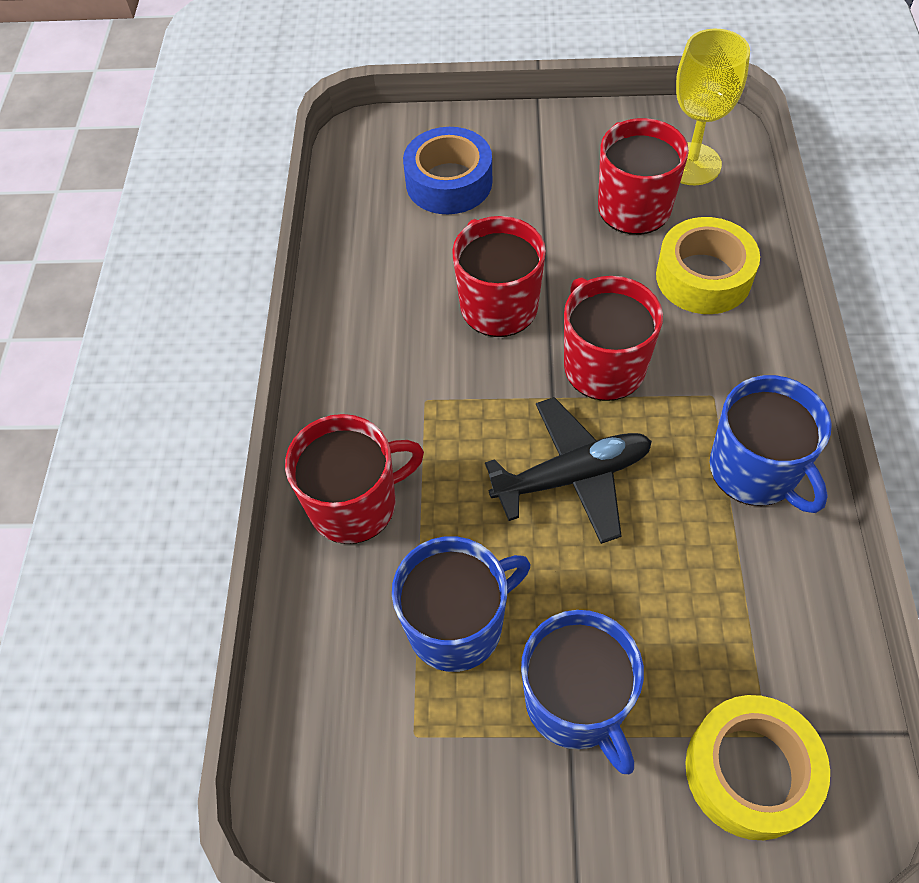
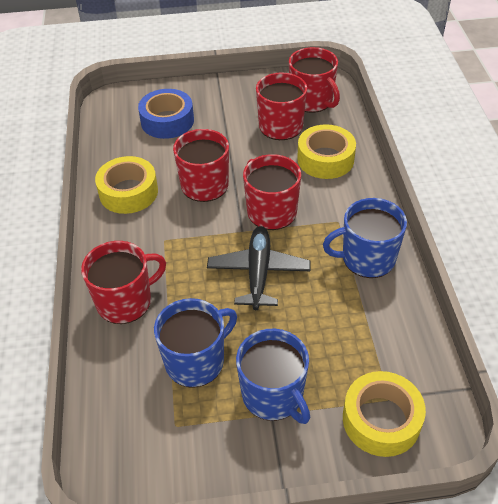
camera: 10 degrees left, 10 degrees down
black plane [485,397,652,544] -> black plane turned 60 degrees counterclockwise [207,226,310,310]
yellow goblet [676,29,750,185] -> red mug [289,47,340,113]
blue mug [710,375,832,513] -> blue mug turned 120 degrees clockwise [323,198,407,278]
none -> yellow tape [95,156,158,214]

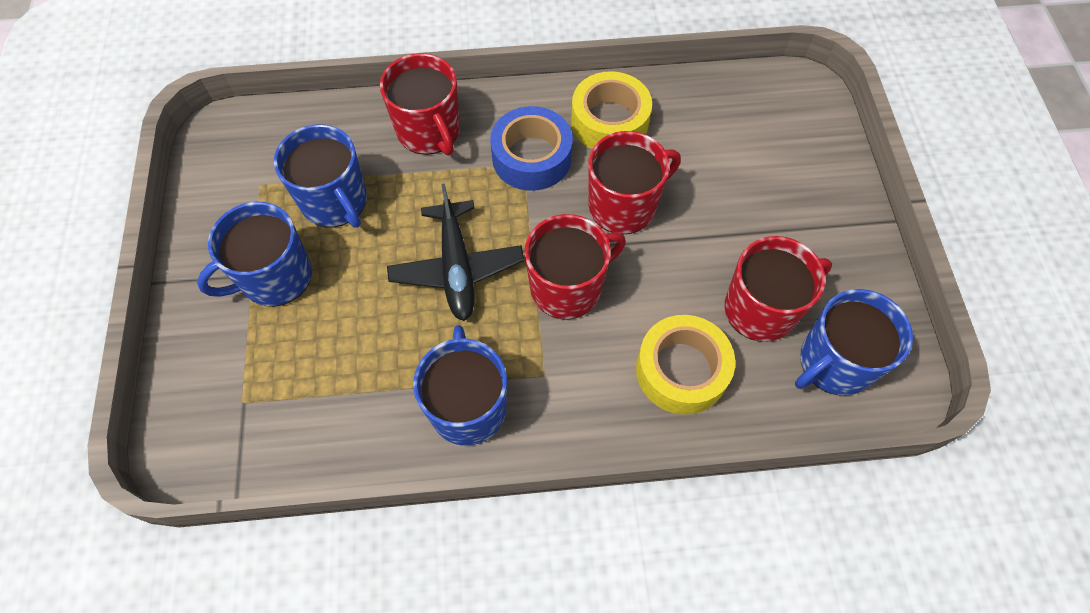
camera: 90 degrees right, 15 degrees up
blue tape [138,89,194,139] -> blue tape moved to [490,106,573,191]
black plane [207,226,310,310] -> black plane turned 75 degrees clockwise [387,183,524,321]
red mug [289,47,340,113] -> blue mug [795,289,913,396]
yellow tape [343,371,426,457] -> none

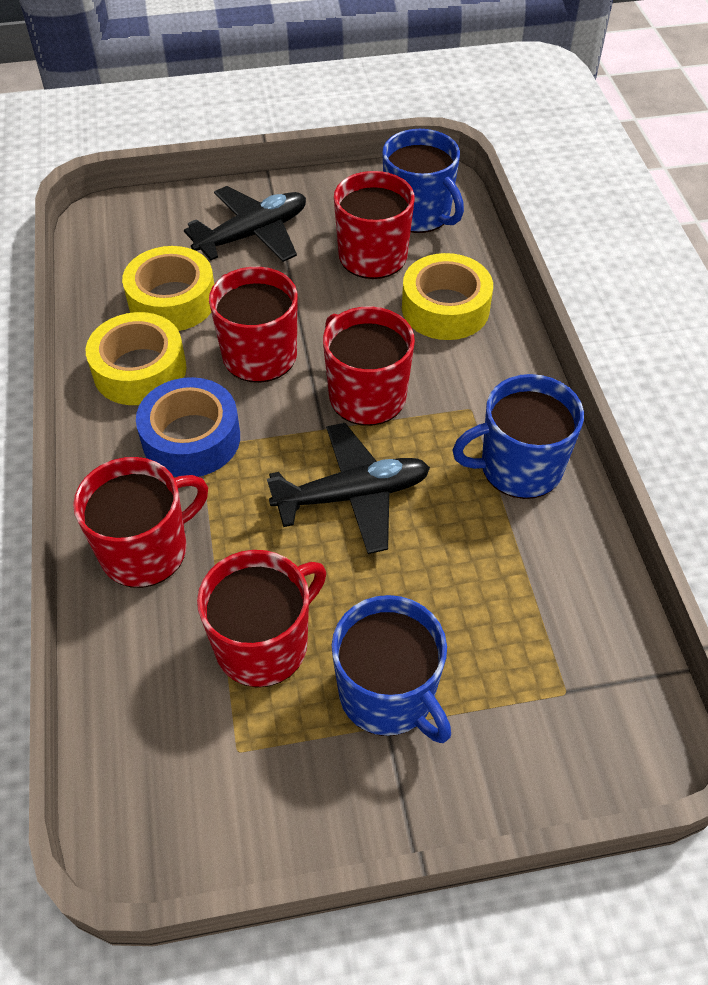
camera: 95 degrees left, 10 degrees down
blue mug [274,124,367,228] -> red mug [197,550,326,687]
none -> yellow tape [122,246,214,331]
none -> black plane [184,186,306,262]

